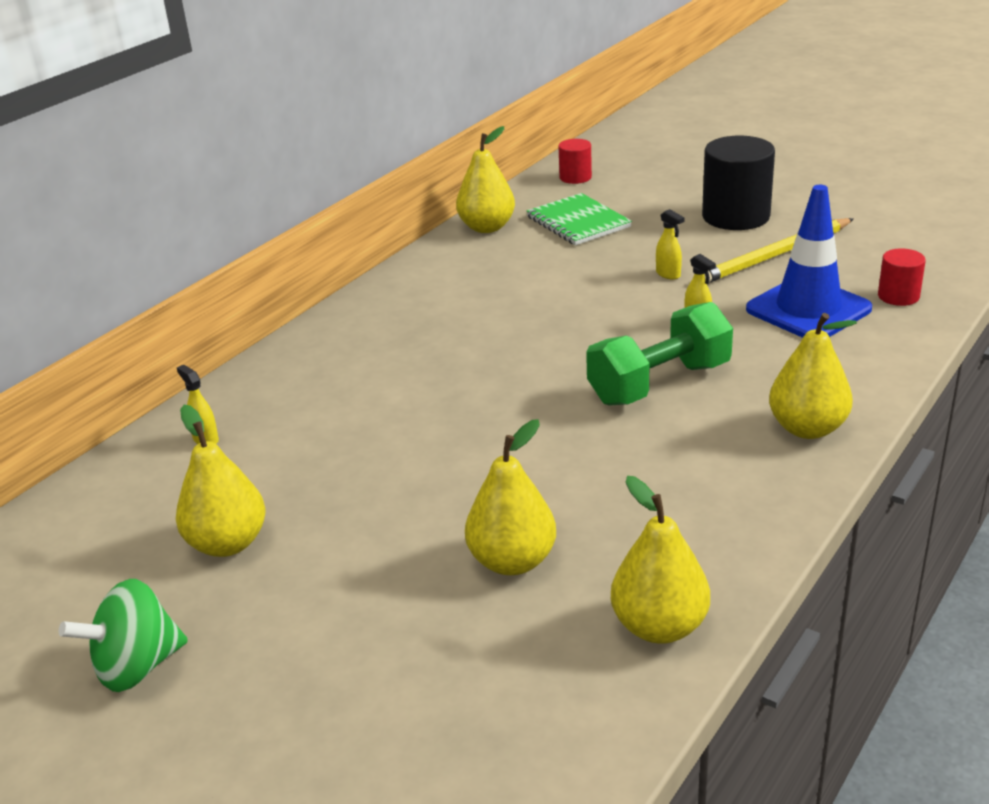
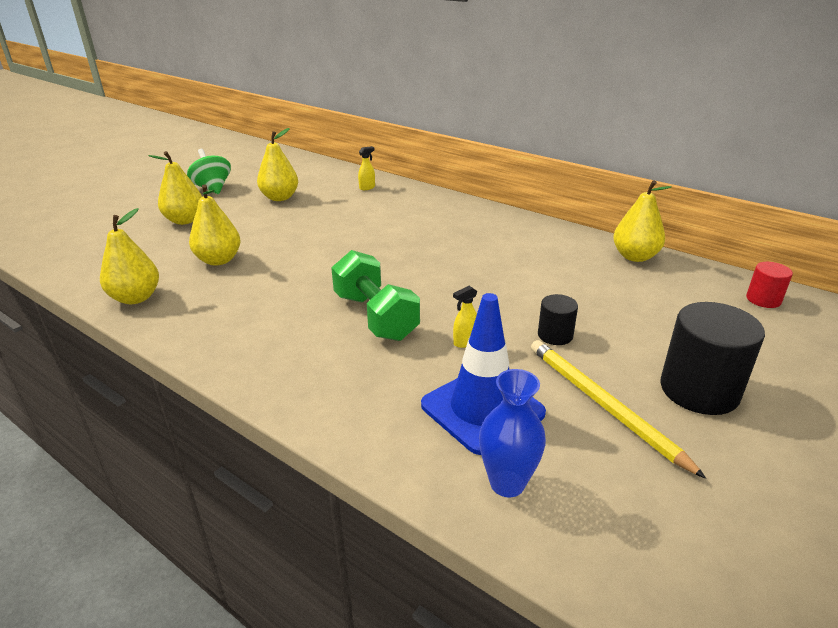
camera: 90 degrees right, 0 degrees up
green notebook [527,193,632,245] -> none
yellow spray bottle [656,209,684,279] -> black cylinder [538,294,578,345]
yellow pear [769,313,857,439] -> yellow pear moved to [148,151,202,225]
red cylinder [878,248,926,306] -> blue vase [479,369,546,497]

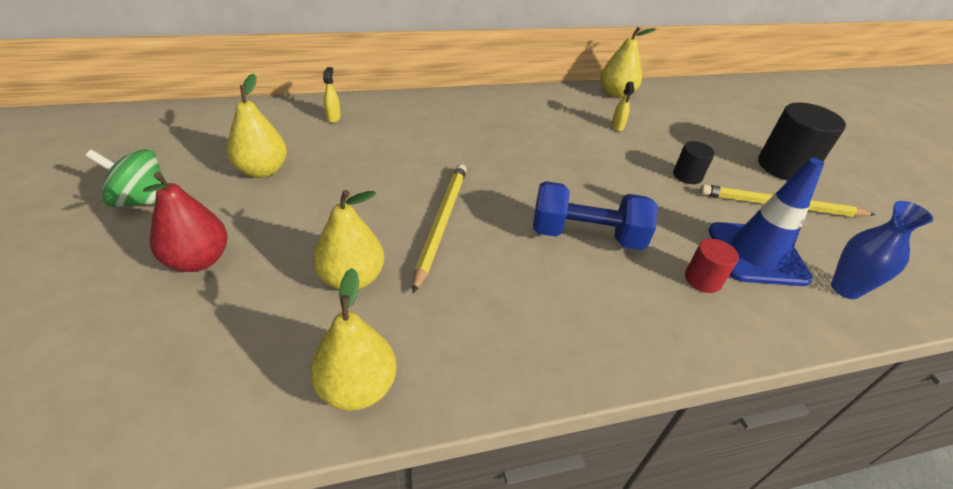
camera: 55 degrees left, 10 degrees up
yellow pear [148,151,202,225] -> red pear [143,172,227,272]
green dumbbell [331,250,420,341] -> blue dumbbell [533,181,658,250]
yellow spray bottle [453,286,477,348] -> yellow spray bottle moved to [611,81,634,131]
red cylinder [746,262,793,308] -> red cylinder moved to [685,239,739,293]
none -> yellow pencil [412,164,467,293]

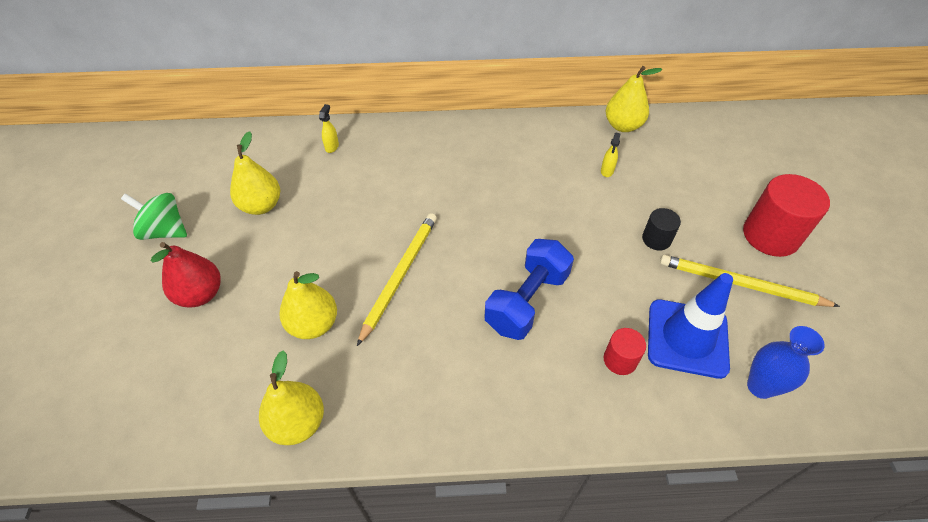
camera: 15 degrees right, 10 degrees up
blue dumbbell [533,181,658,250] -> blue dumbbell turned 75 degrees counterclockwise [485,239,574,340]
black cylinder [758,103,846,181] -> red cylinder [743,174,830,257]

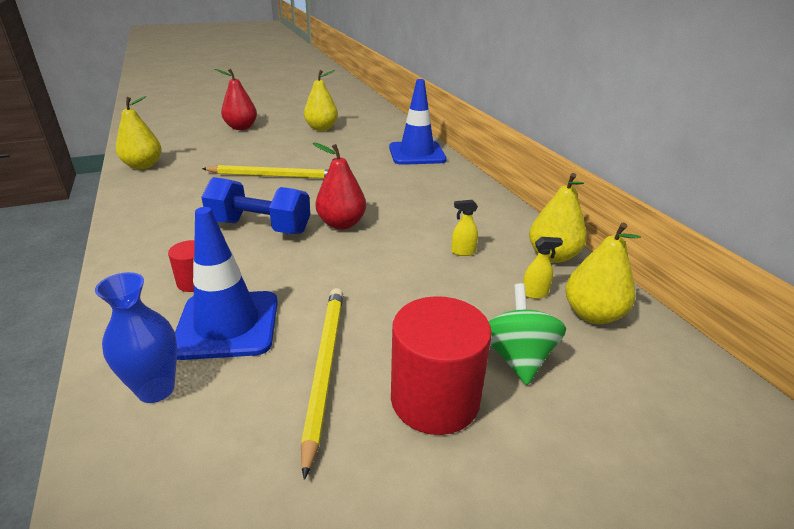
camera: 70 degrees right, 20 degrees down
green spinning top [121,193,187,240] -> green spinning top moved to [488,283,566,385]
yellow pear [279,271,337,339] -> yellow pear moved to [565,223,641,324]
yellow spray bottle [319,104,339,153] -> yellow spray bottle moved to [523,237,563,299]
black cylinder [642,208,681,251] -> none
none -> red pear [313,143,366,230]
none -> blue traffic cone [389,79,447,165]

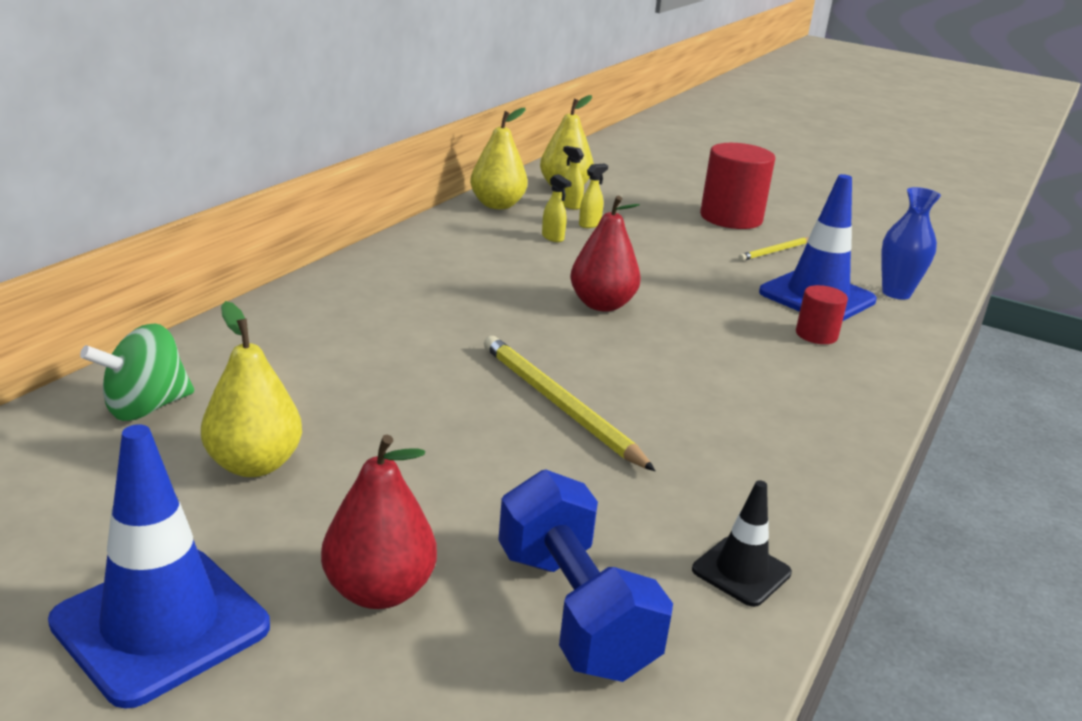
camera: 130 degrees left, 5 degrees down
yellow pear [116,96,161,169] -> black traffic cone [692,480,792,607]
blue dumbbell [201,177,310,234] -> blue dumbbell moved to [498,469,673,682]
yellow pencil [301,288,343,480] -> yellow pencil [739,237,808,261], size x0.56
blue traffic cone [389,79,447,165] -> blue traffic cone moved to [48,425,270,709]
green spinning top [488,283,566,385] -> green spinning top moved to [80,324,194,421]
none -> yellow spray bottle [579,164,608,228]

